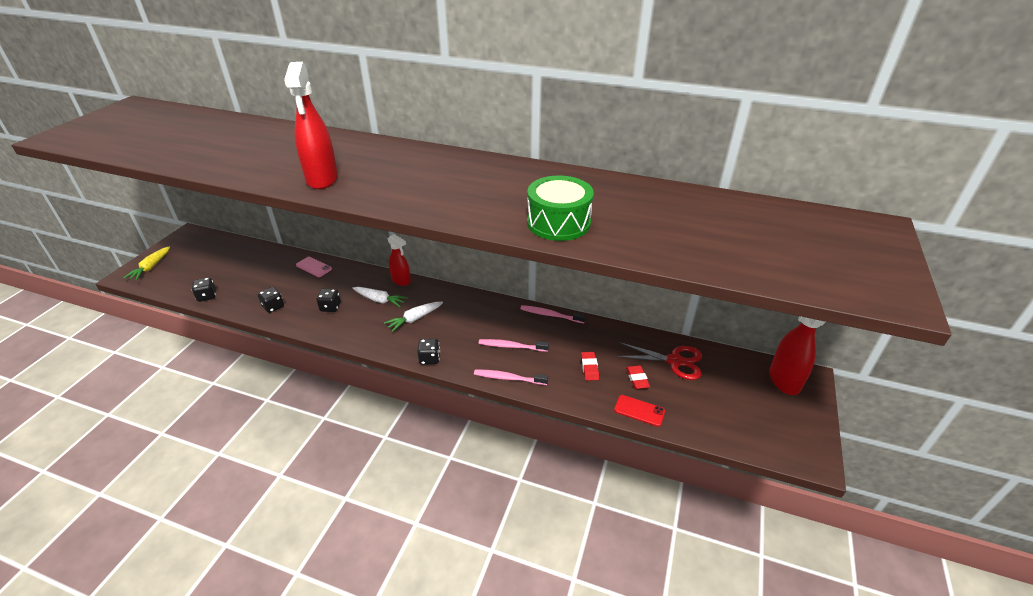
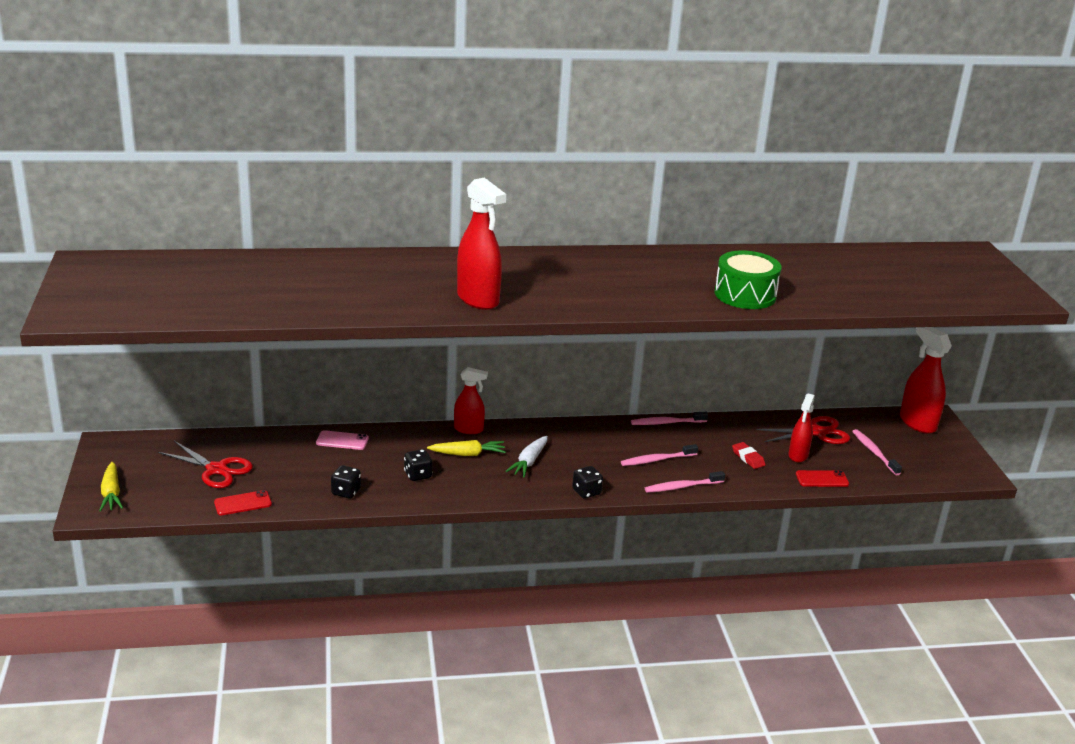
camera: 30 degrees left, 10 degrees down
black dice [192,278,216,302] -> red phone [214,490,272,515]
white carrot [353,287,408,307] -> yellow carrot [427,440,506,456]
red eraser [626,365,650,389] -> red spray bottle [789,393,815,462]
none -> red scissors [158,441,253,488]
none -> pink toothbrush [852,429,902,476]

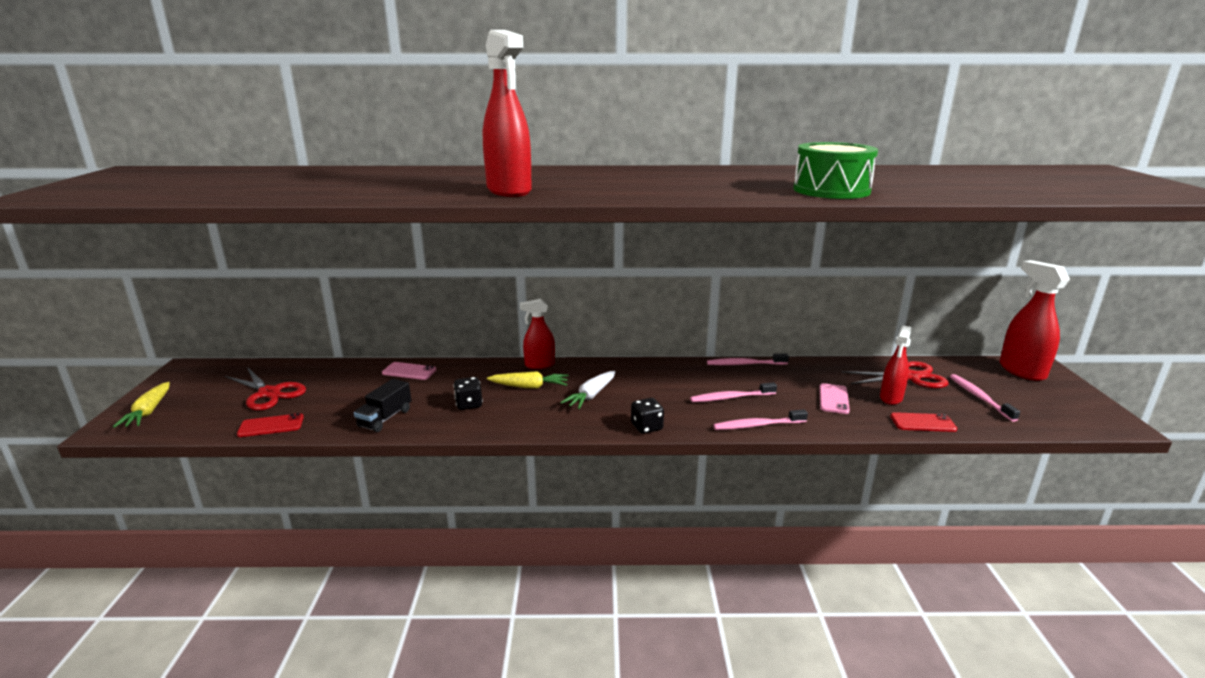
camera: 10 degrees right, 5 degrees down
black dice [331,465,361,498] -> black truck [354,379,411,432]
red spray bottle [454,367,488,434] -> red spray bottle turned 150 degrees clockwise [520,299,555,369]
red eraser [732,442,766,469] -> pink phone [819,383,850,414]

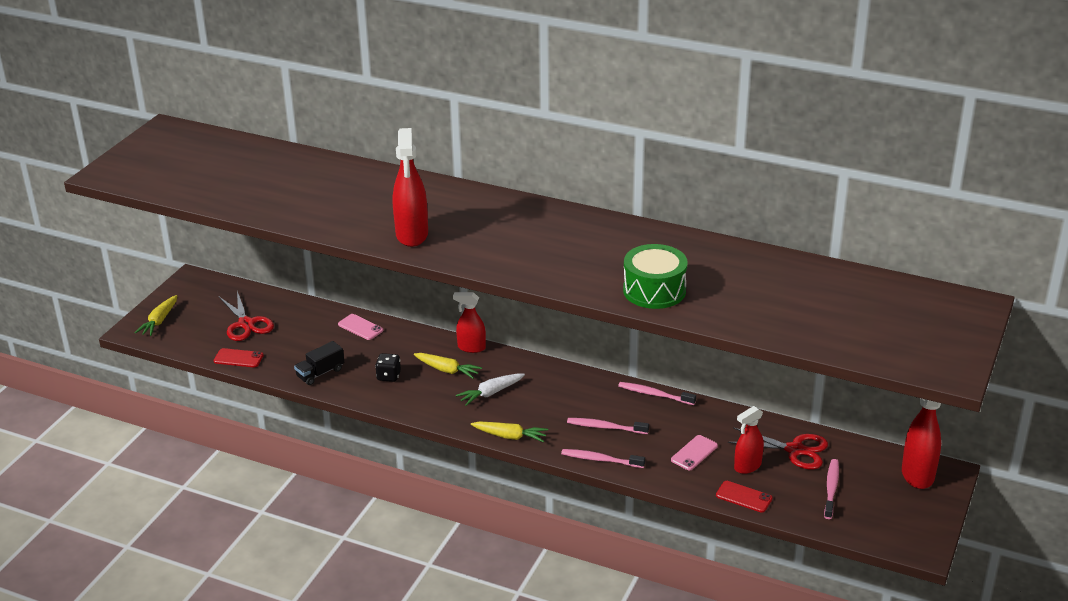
camera: 25 degrees right, 10 degrees up
black dice [631,398,664,434] -> yellow carrot [471,421,548,442]

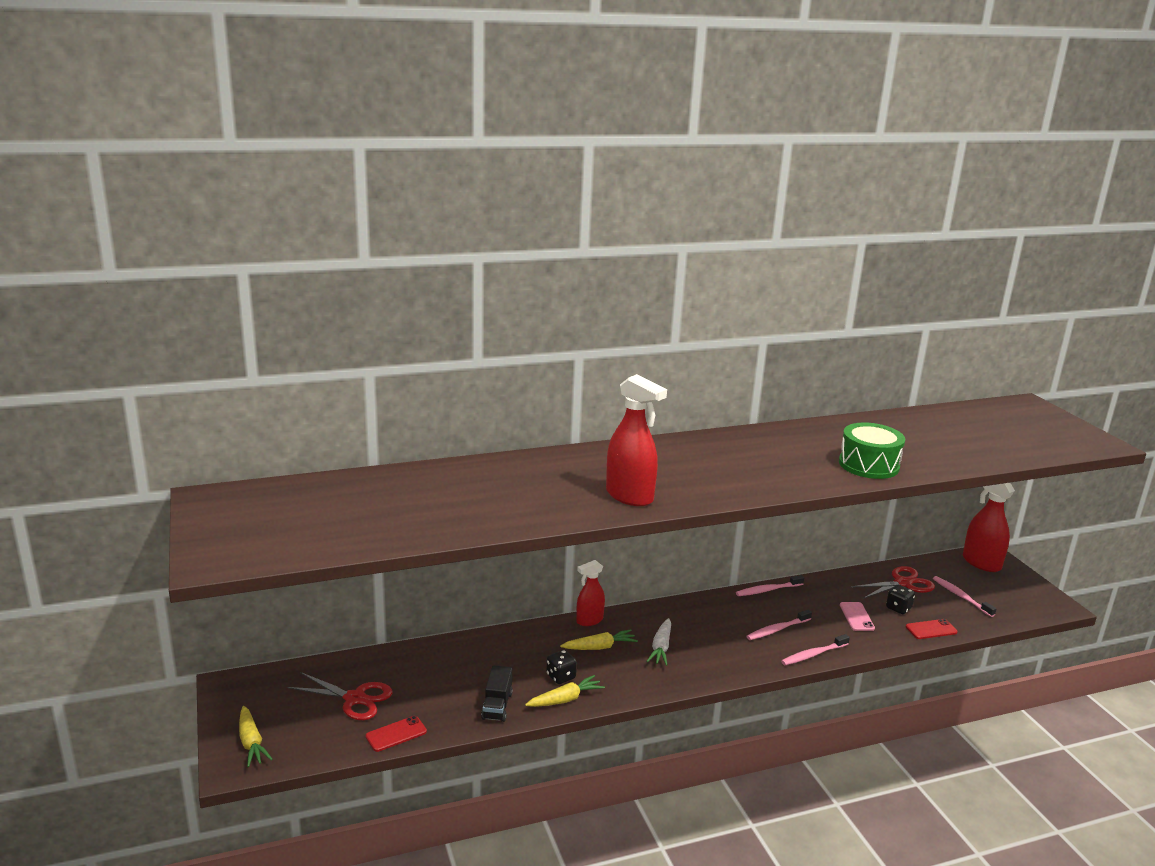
camera: 45 degrees left, 10 degrees down
pink phone [338,314,383,340] -> none
yellow carrot [471,421,548,442] -> yellow carrot moved to [525,675,605,707]
red spray bottle [734,406,764,474] -> black dice [886,585,915,614]

